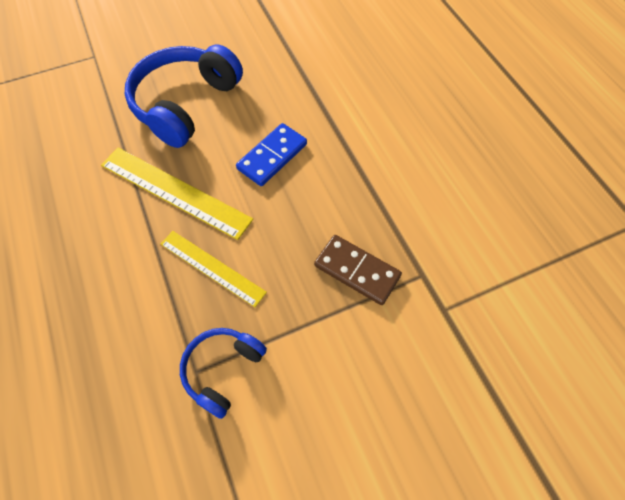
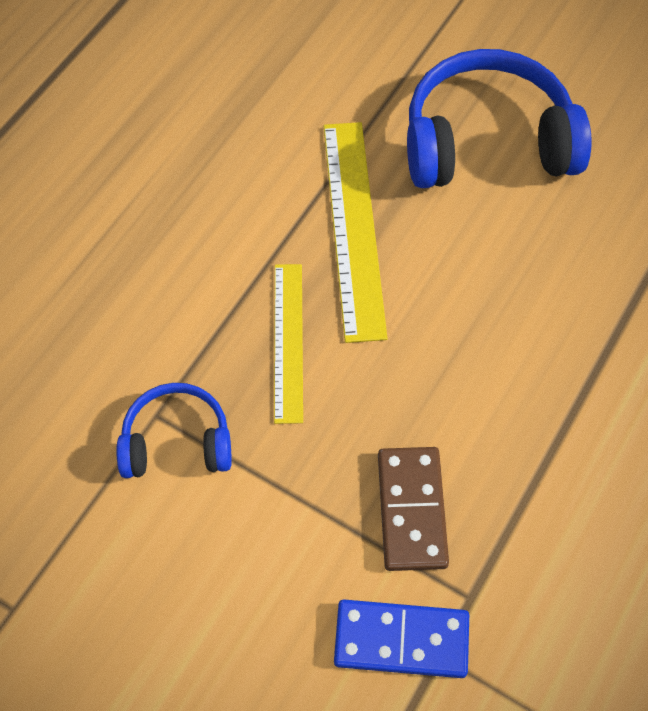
camera: 55 degrees right, 0 degrees up
blue domino [236,123,307,186] -> blue domino moved to [334,600,469,678]

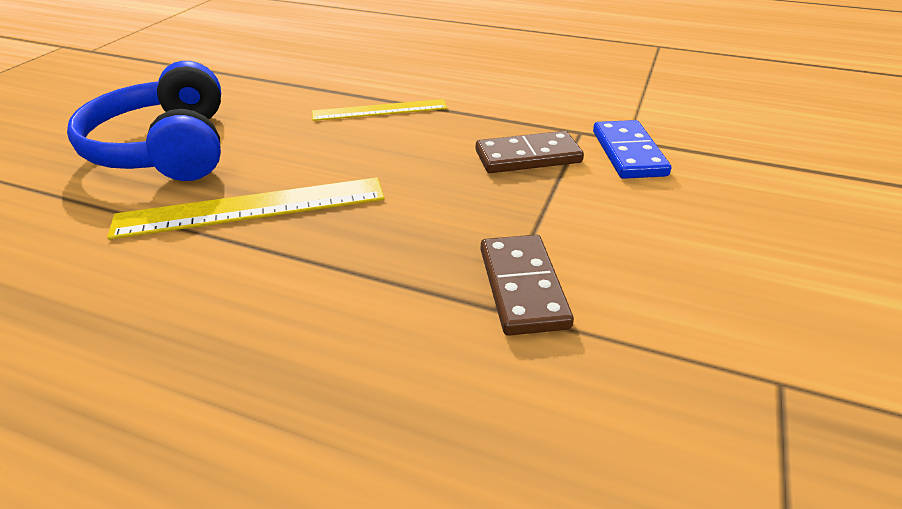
camera: 100 degrees left, 25 degrees down
blue headphones [116,383,232,478] -> brown domino [481,235,574,336]
yellow ruler [274,264,303,424] -> yellow ruler moved to [312,99,447,121]

